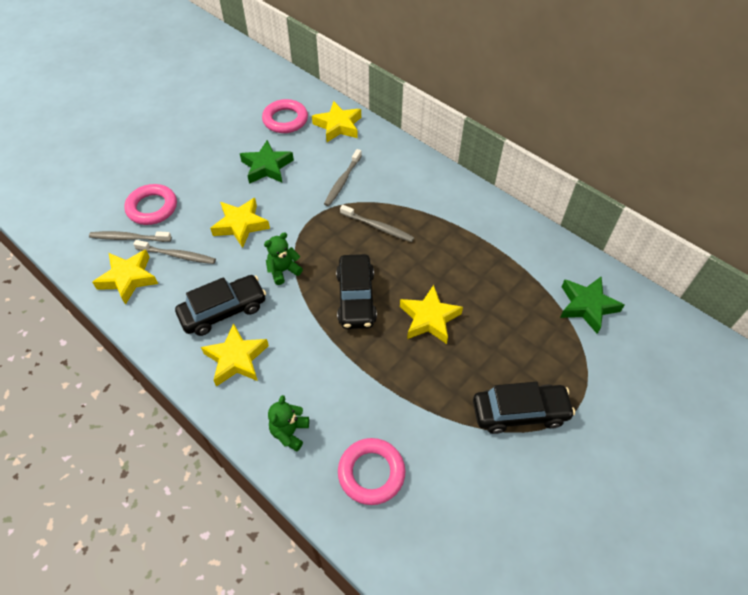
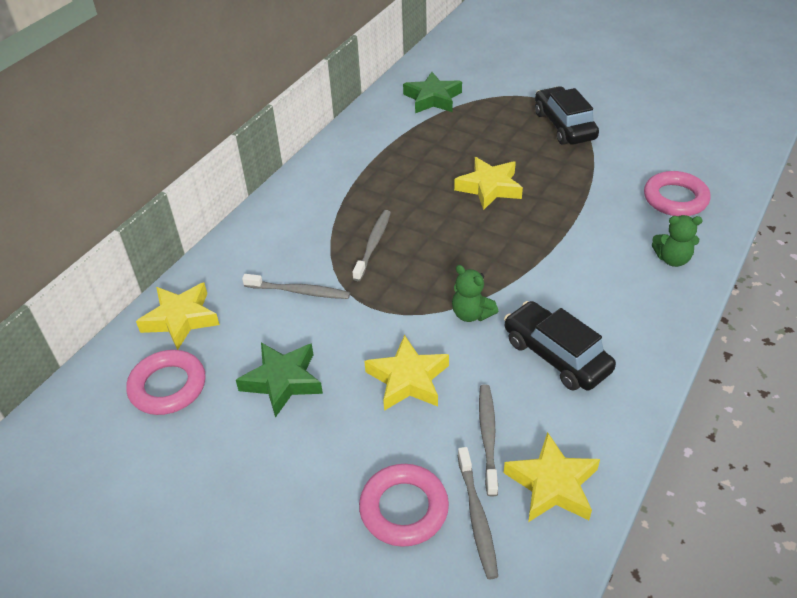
camera: 100 degrees left, 10 degrees down
yellow star [201,323,269,387] -> none
black car [336,254,377,329] -> none

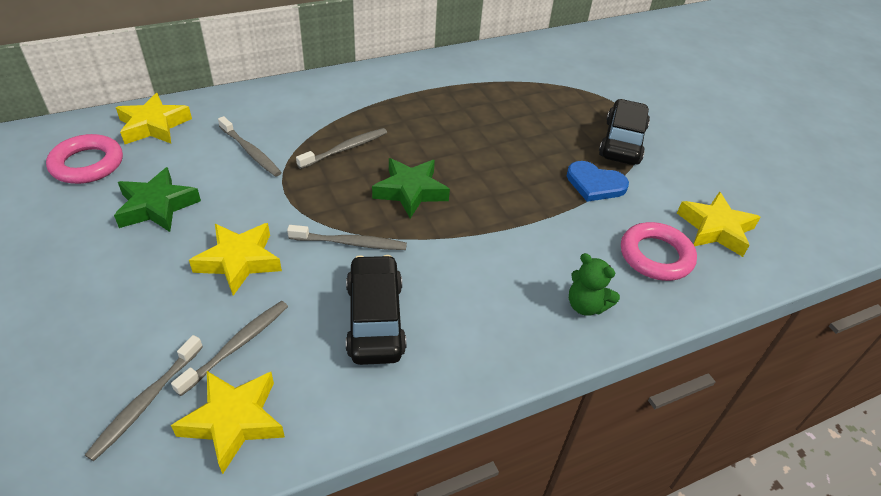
camera: 30 degrees right, 0 degrees up
pink ring [359,464,449,547] -> none
green star [403,72,462,113] -> green star moved to [372,158,450,218]
green teddy bear [452,265,498,322] -> grey toothbrush [287,225,407,250]
yellow star [454,157,523,210] -> yellow star moved to [677,192,761,257]
none -> blue heart [567,161,629,202]

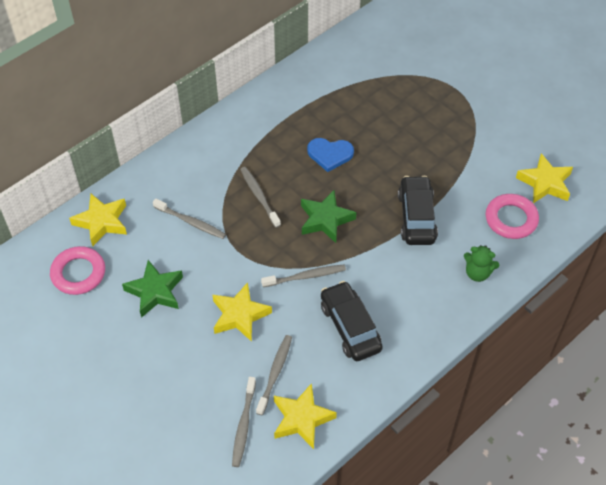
camera: 15 degrees left, 10 degrees up
grey toothbrush [296,128,387,169] -> grey toothbrush turned 60 degrees counterclockwise [240,167,281,228]
blue heart [567,161,629,202] -> blue heart moved to [307,138,354,172]
black car [599,99,650,165] -> black car moved to [398,176,438,245]

